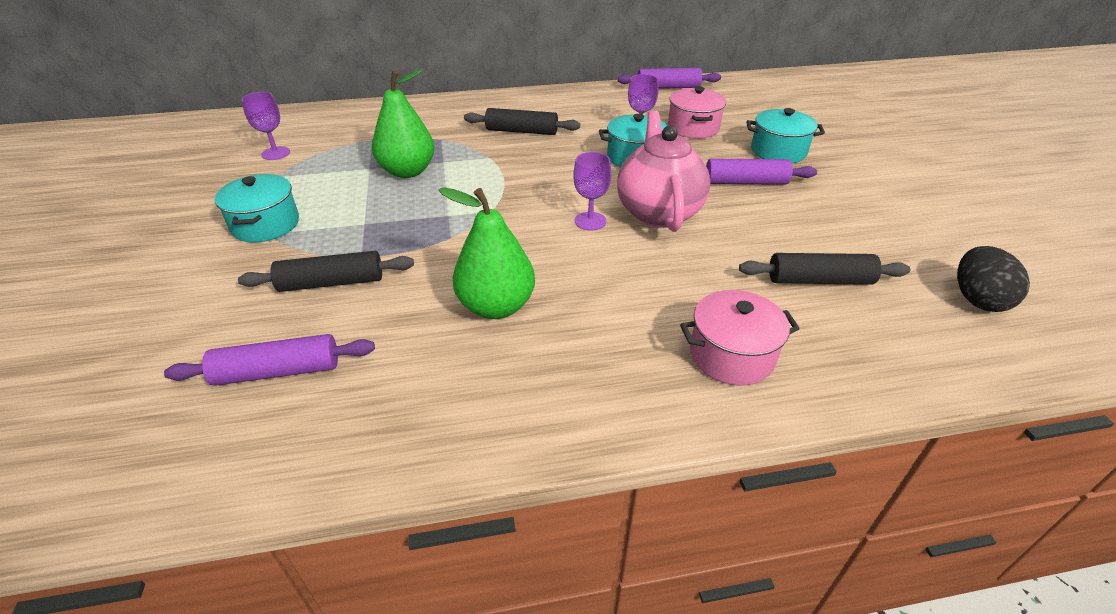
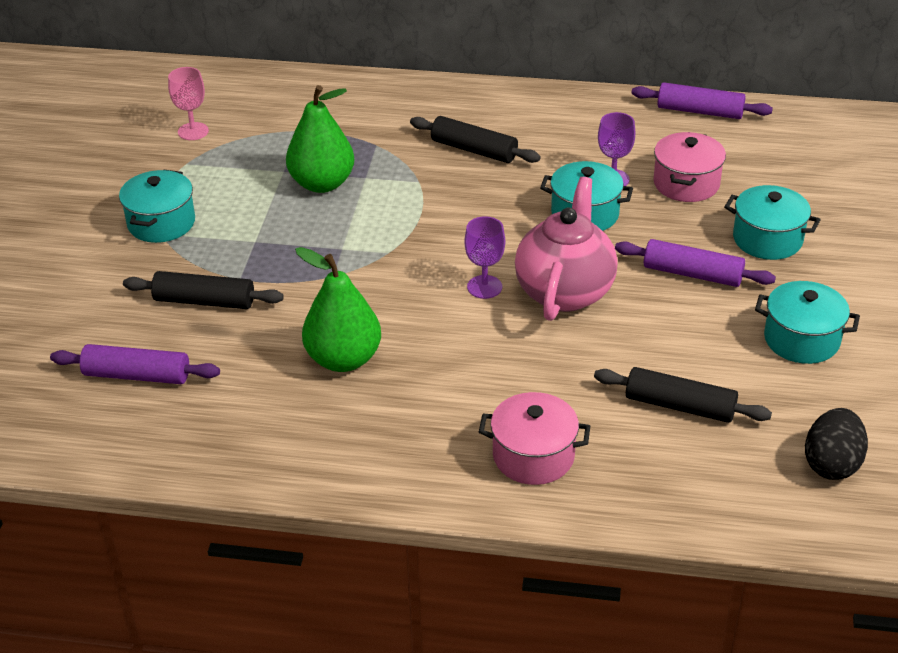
camera: 20 degrees right, 0 degrees up
purple goblet [242,92,290,160] -> pink goblet [168,67,209,140]
none -> turquoise pot [755,281,860,364]

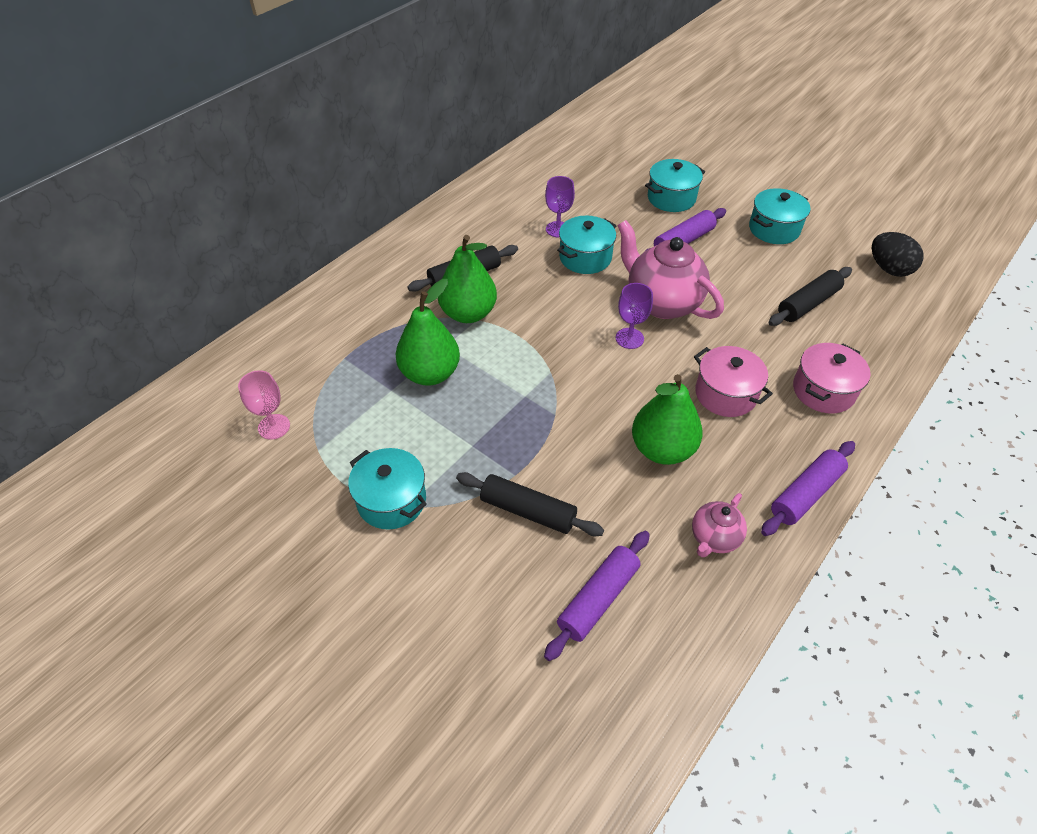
camera: 60 degrees left, 10 degrees up
black rolling pin [123,271,284,309] -> black rolling pin turned 75 degrees clockwise [456,472,604,536]
purple rolling pin [632,82,773,119] -> purple rolling pin moved to [761,441,855,536]
pink pot [653,132,726,202] -> pink pot moved to [694,346,773,417]
none -> green pear [438,235,497,323]
none -> pink teapot [692,493,747,557]

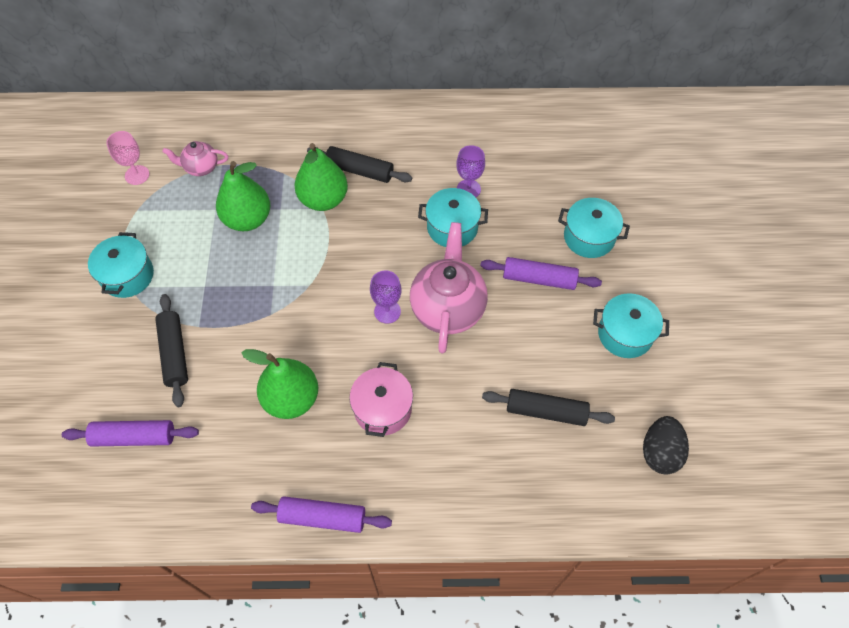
camera: 50 degrees right, 10 degrees up
pink teapot [692,493,747,557] -> pink teapot moved to [162,141,228,176]
pink pot [793,343,871,413] -> none

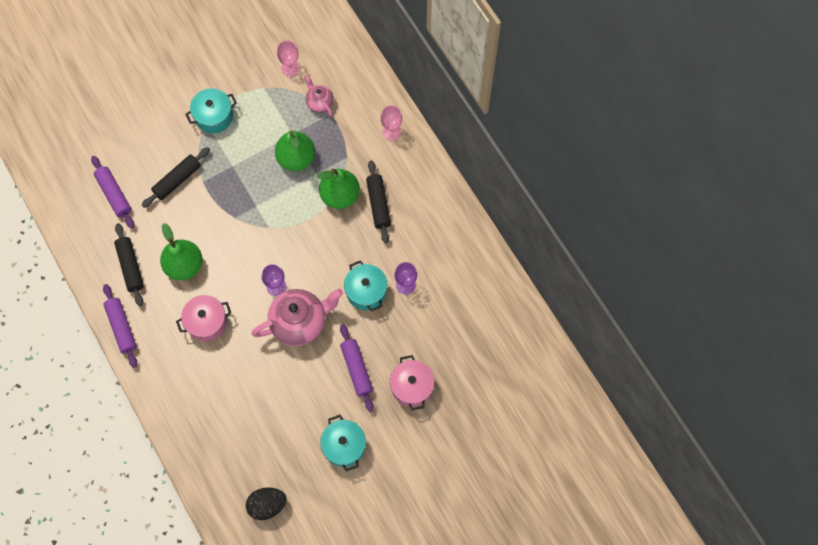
camera: 60 degrees right, 10 degrees up
black rolling pin [482,389,615,426] -> black rolling pin moved to [114,223,144,306]
turquoise pot [558,198,630,258] -> pink pot [390,355,435,410]
none -> pink goblet [380,105,402,141]

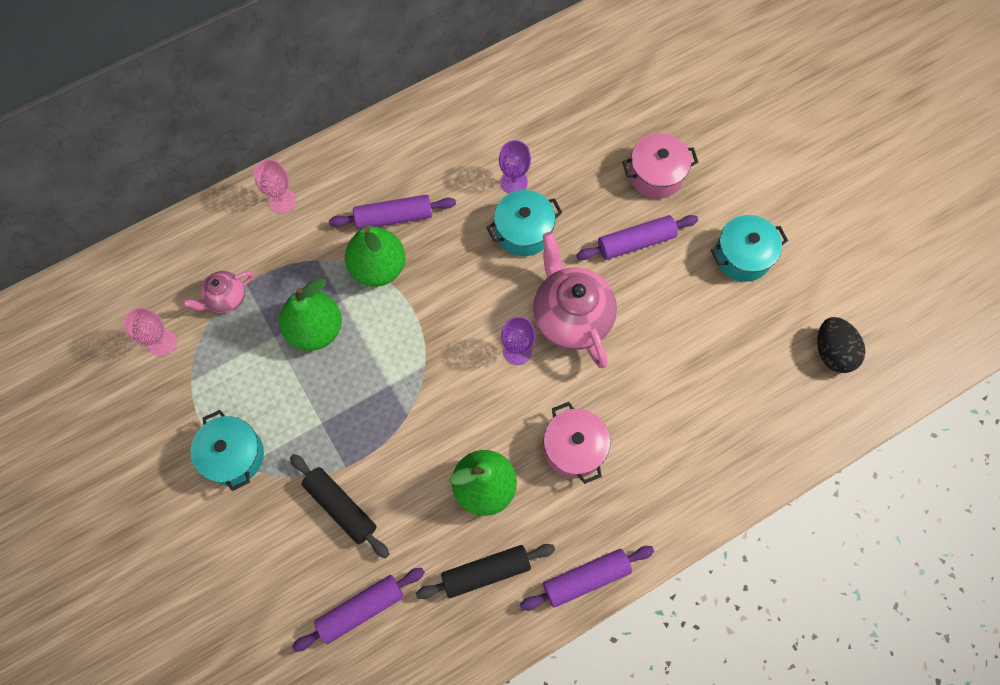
camera: 90 degrees left, 0 degrees up
black rolling pin [366,160,391,244] -> purple rolling pin [329,195,456,230]

